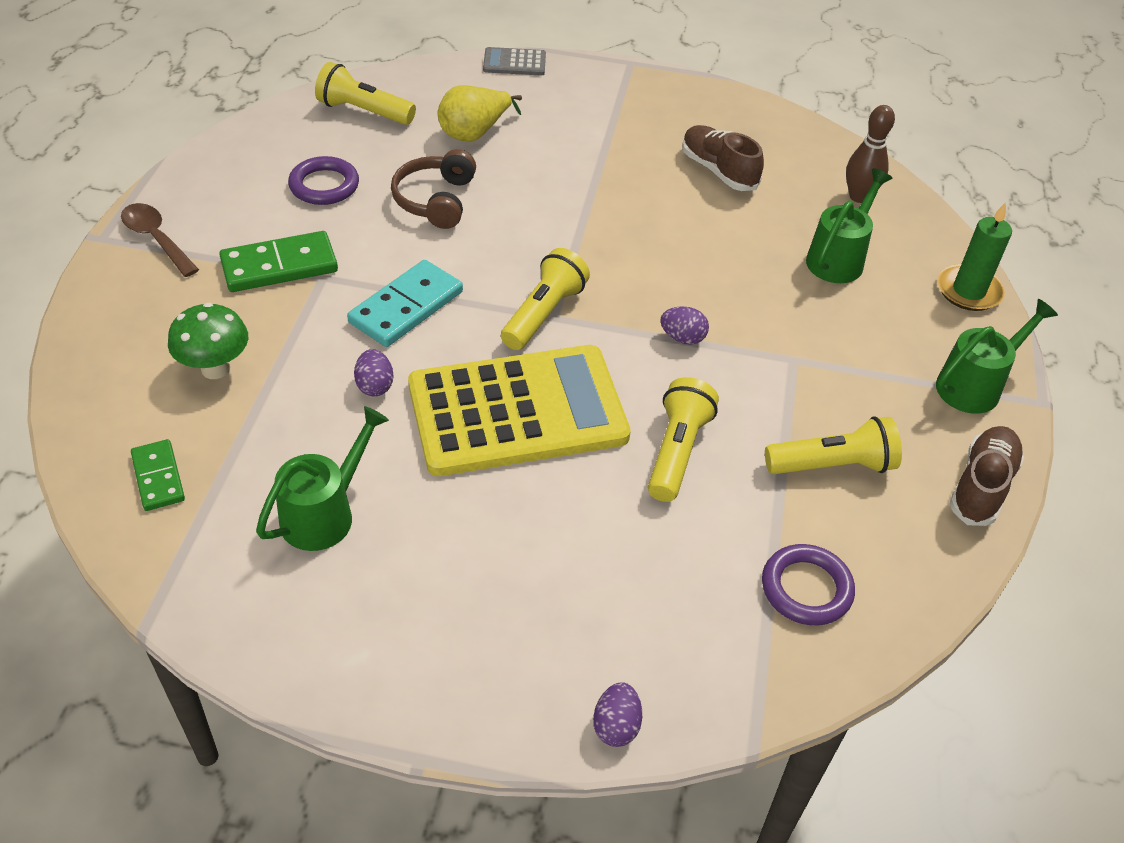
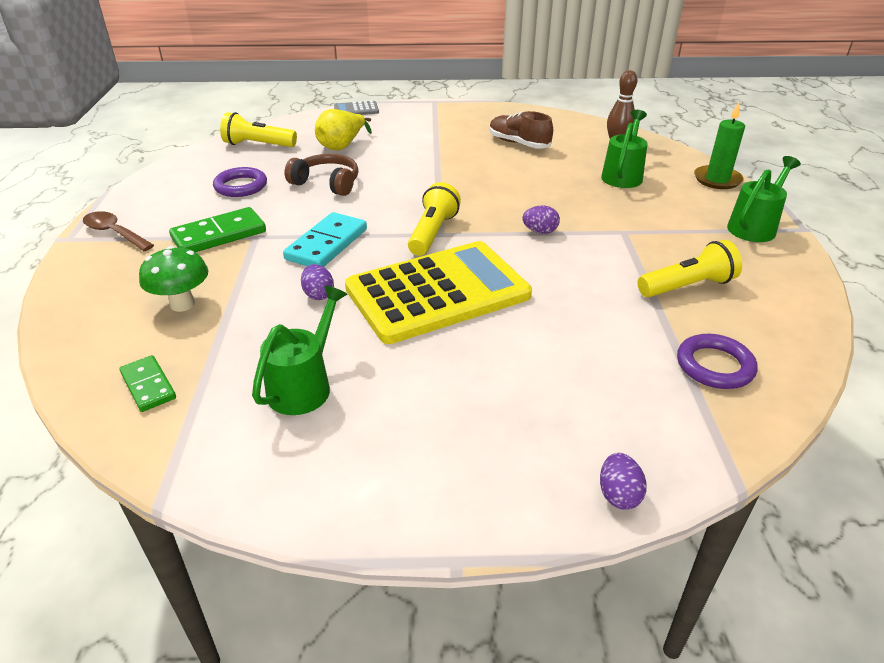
camera: 10 degrees left, 10 degrees down
brown headphones [391,149,476,229] -> brown headphones turned 120 degrees clockwise [284,154,359,196]
yellow flashlight [648,377,719,502] -> none
brown shoe [950,426,1024,526] -> none

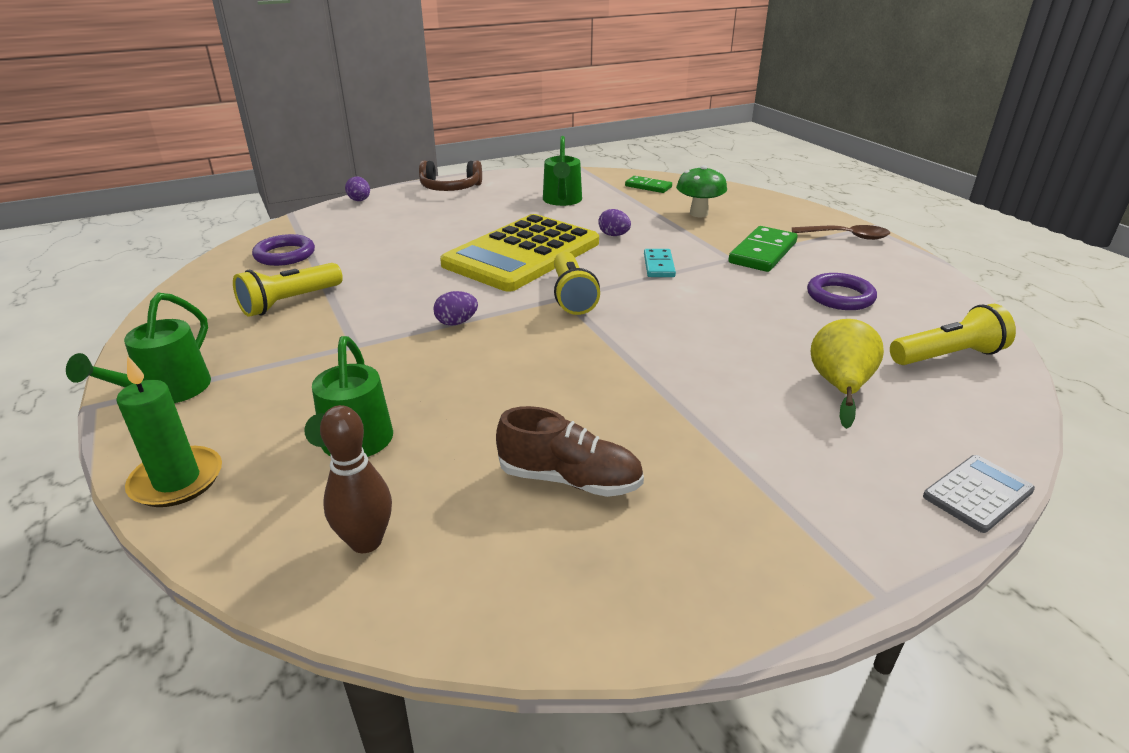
camera: 155 degrees right, 5 degrees down
turquoise domino [283,212,367,267] -> turquoise domino [644,249,676,277], size x0.62
brown headphones [284,154,359,196] -> brown headphones moved to [419,161,482,191]

